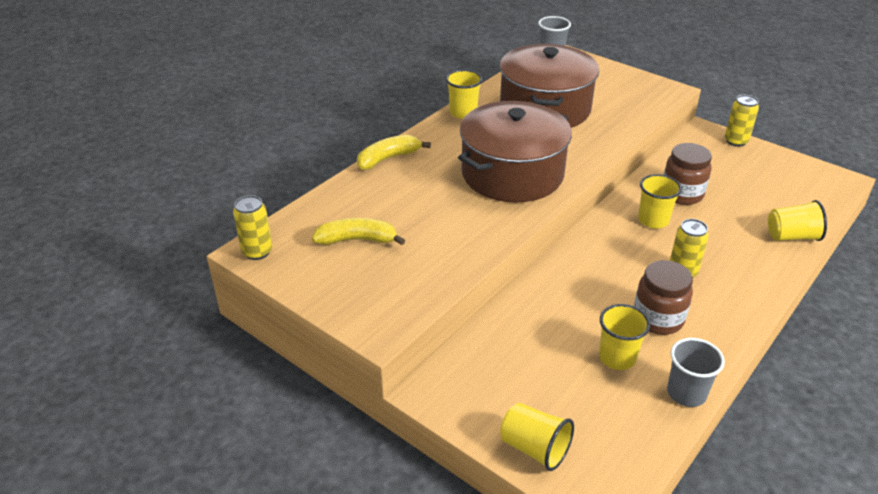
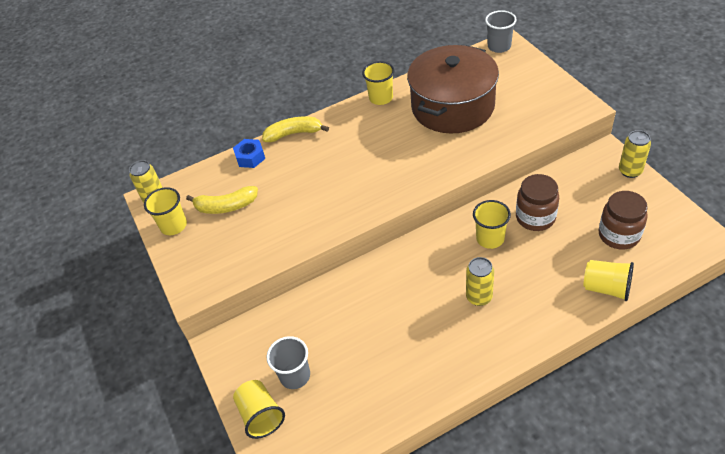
camera: 30 degrees right, 10 degrees up
yellow banana [312,218,405,245] -> yellow banana turned 150 degrees clockwise [186,186,258,214]
brown pot [458,101,572,203] -> none
yellow cup [599,304,650,370] -> yellow cup moved to [144,187,187,235]
brown jar [634,260,693,335] -> brown jar moved to [599,191,648,250]
grey cup [667,338,725,407] -> grey cup moved to [267,336,310,389]
none -> blue nut [233,139,265,168]

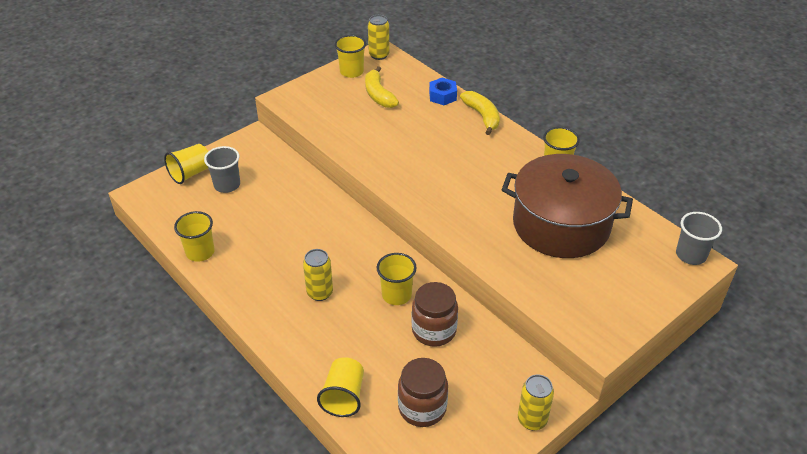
camera: 70 degrees right, 5 degrees down
none -> yellow cup [174,211,215,262]

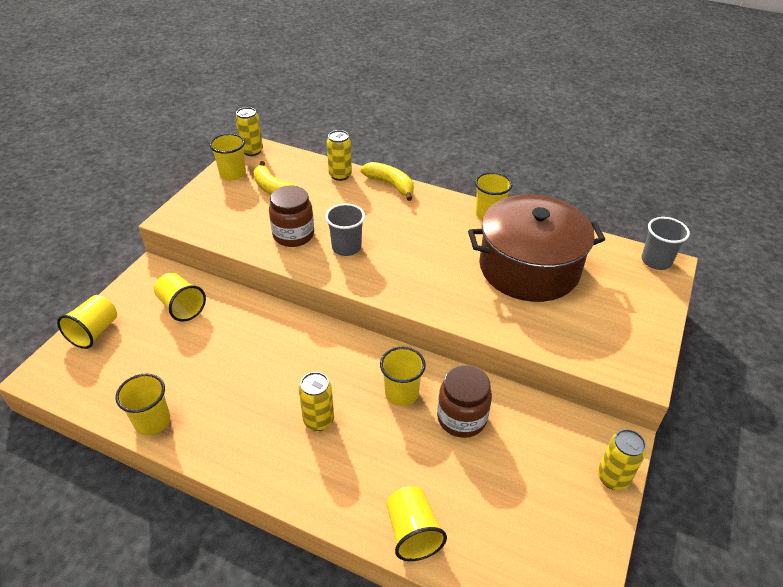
camera: 25 degrees left, 0 degrees up
grey cup [204,146,240,193] -> grey cup moved to [325,204,365,256]
brown jar [398,358,448,427] -> brown jar moved to [269,186,314,247]
blue nut [429,78,457,105] -> yellow can [327,130,352,181]
none -> yellow cup [154,273,206,322]

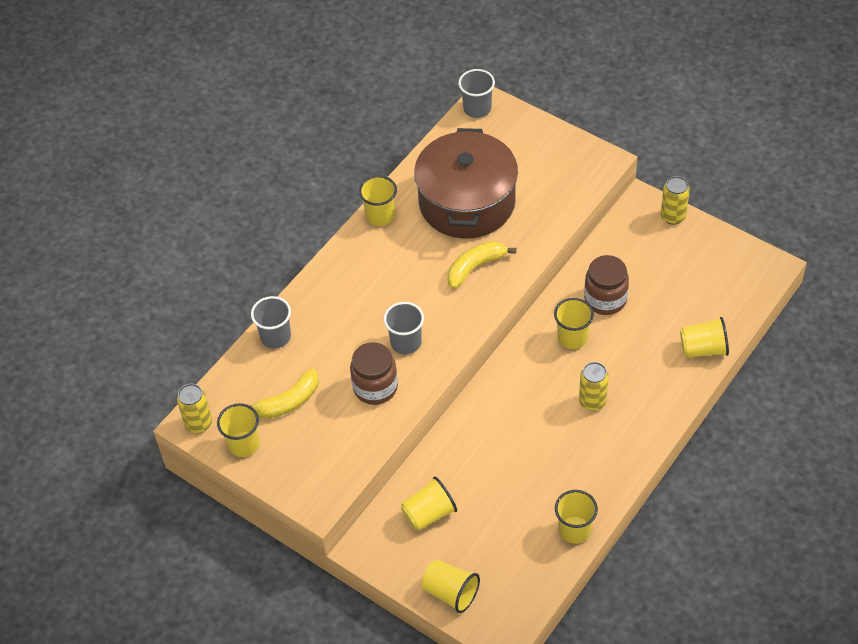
camera: 75 degrees left, 10 degrees up
yellow can [327,130,352,181] -> grey cup [251,296,291,348]
yellow banana [360,162,414,201] -> yellow banana moved to [448,241,516,289]

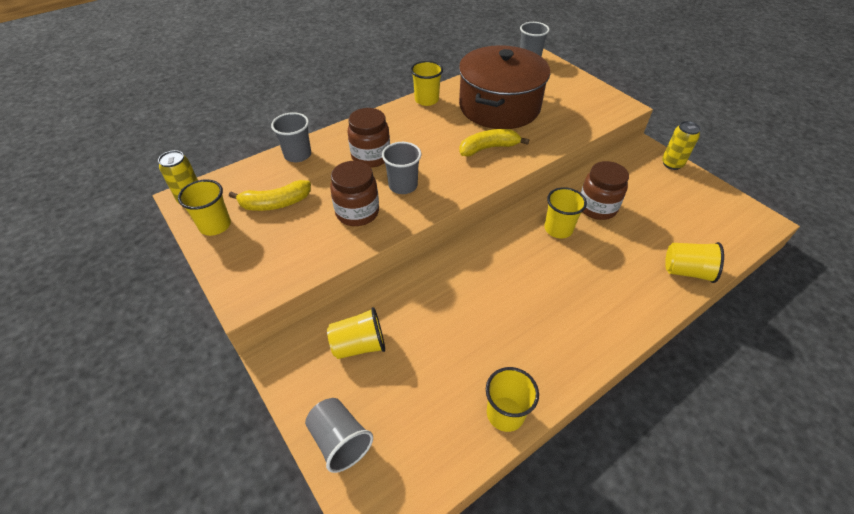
camera: 15 degrees right, 5 degrees down
yellow cup [422,560,480,613] -> grey cup [305,398,373,473]
yellow can [579,362,609,411] -> none
none -> brown jar [347,108,390,168]

